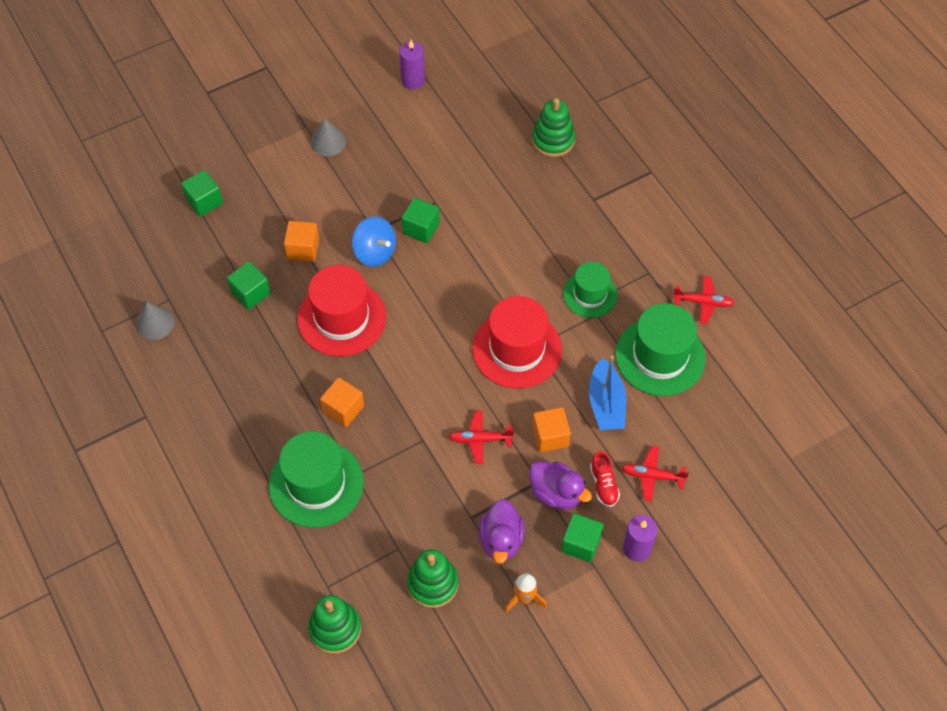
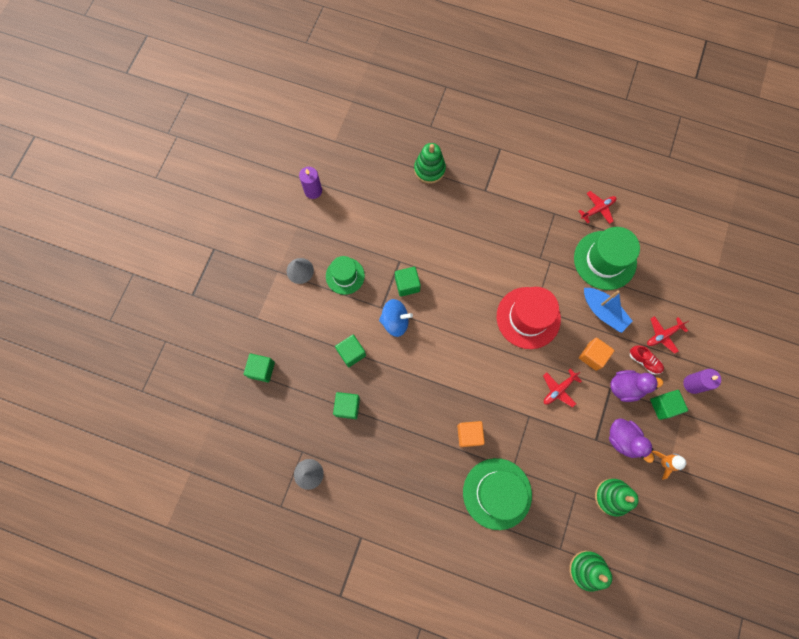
camera: 40 degrees left, 15 degrees up
orange cube [284,221,319,262] -> green cube [335,335,366,367]
red hat [297,265,386,357] -> none
green hat [563,262,617,318] -> green hat moved to [326,256,365,295]

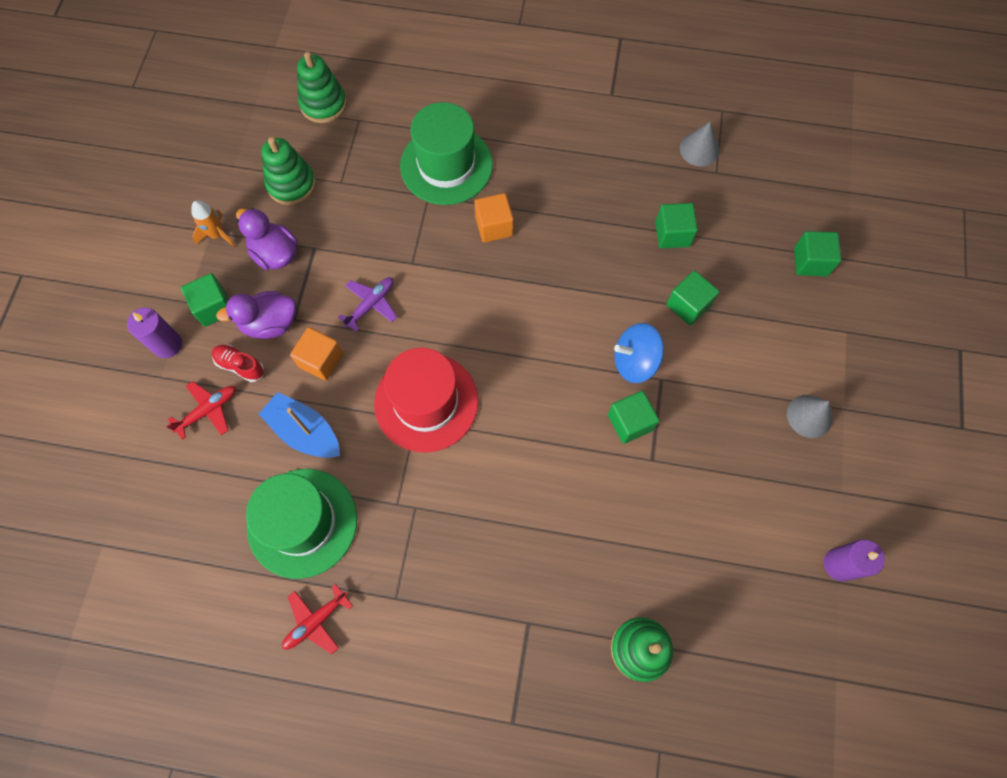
camera: 170 degrees right, 5 degrees down
green hat [326,256,365,295] -> none
red plane [543,369,582,408] -> purple plane [338,277,397,333]

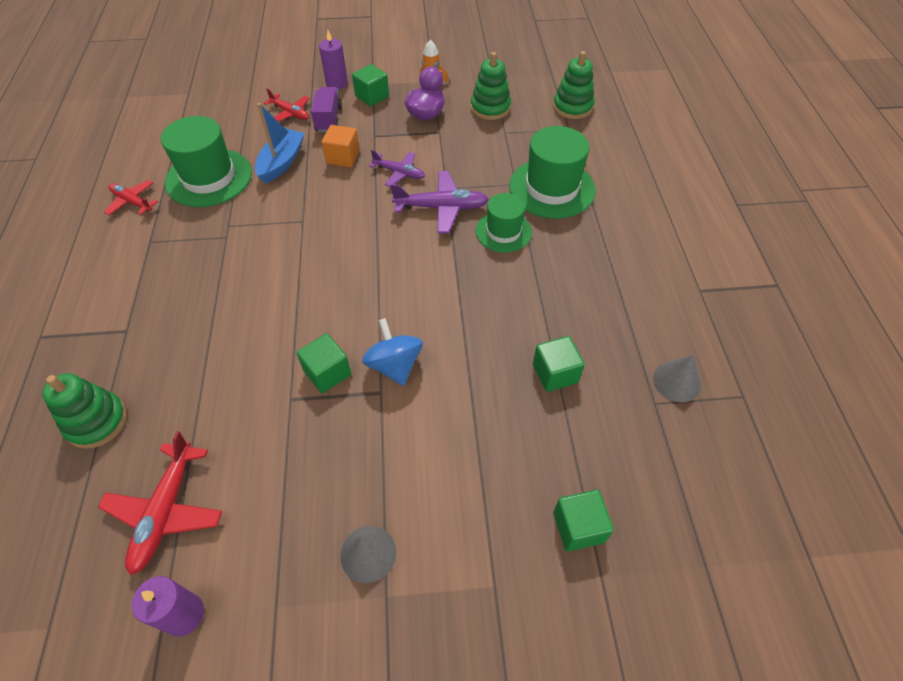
camera: 75 degrees right, 15 degrees down
red shoe [212,345,264,382] -> purple truck [311,87,342,132]
purple duck [216,291,296,339] -> none
red hat [374,348,478,453] -> none
orange cube [474,193,514,243] -> green hat [476,193,532,253]
green cube [666,270,719,326] -> none
none -> red plane [98,431,222,575]
none -> purple plane [390,171,489,233]

